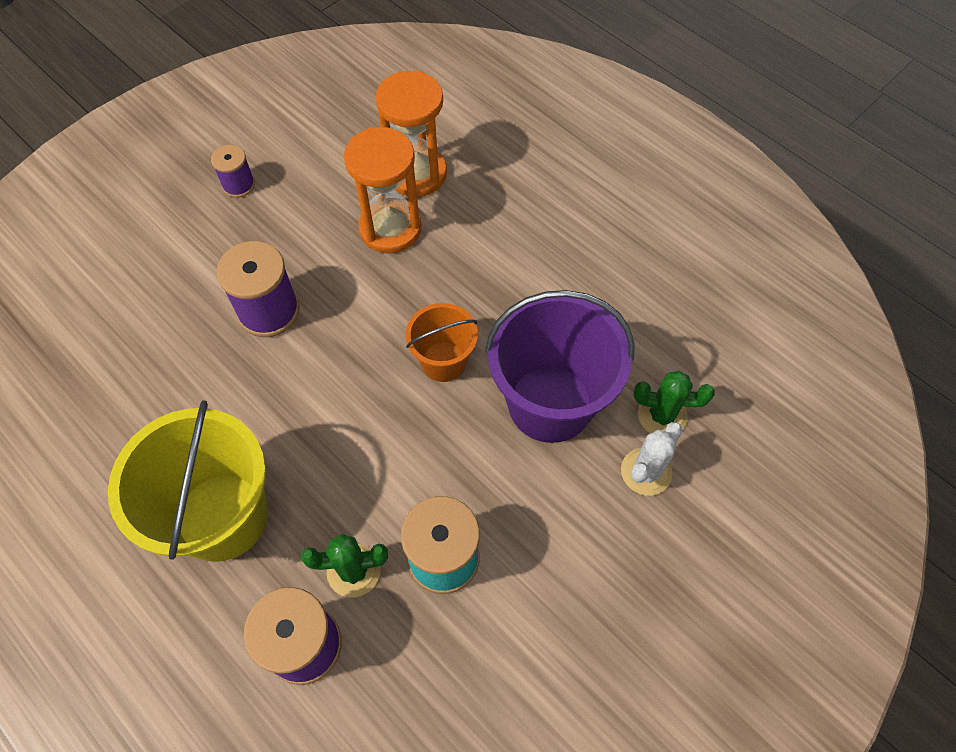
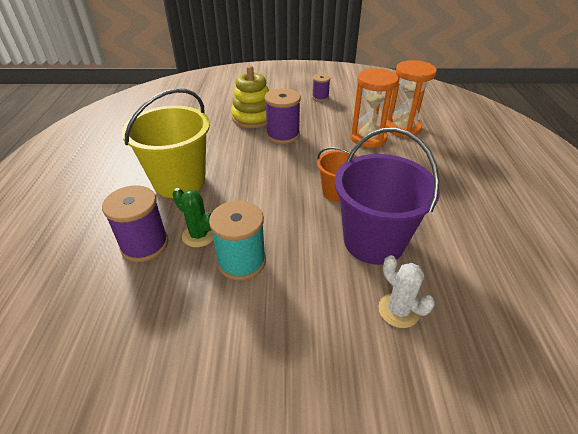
camera: 45 degrees right, 20 degrees down
white cactus [621,422,683,496] -> white cactus turned 60 degrees clockwise [378,255,435,328]
green cactus [634,370,715,433] -> none
none -> yellow stacking toy [231,66,269,128]

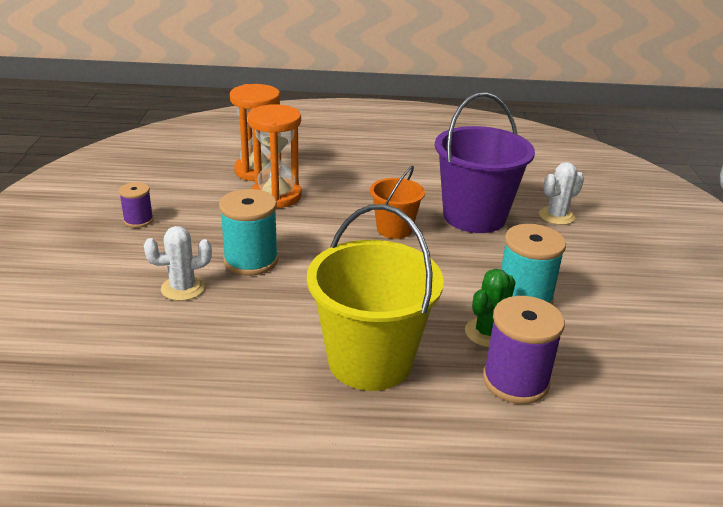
camera: 90 degrees left, 10 degrees down
yellow stacking toy [231,66,269,128] -> white cactus [144,226,212,301]
purple spool [265,88,301,144] -> turquoise spool [219,189,278,276]

